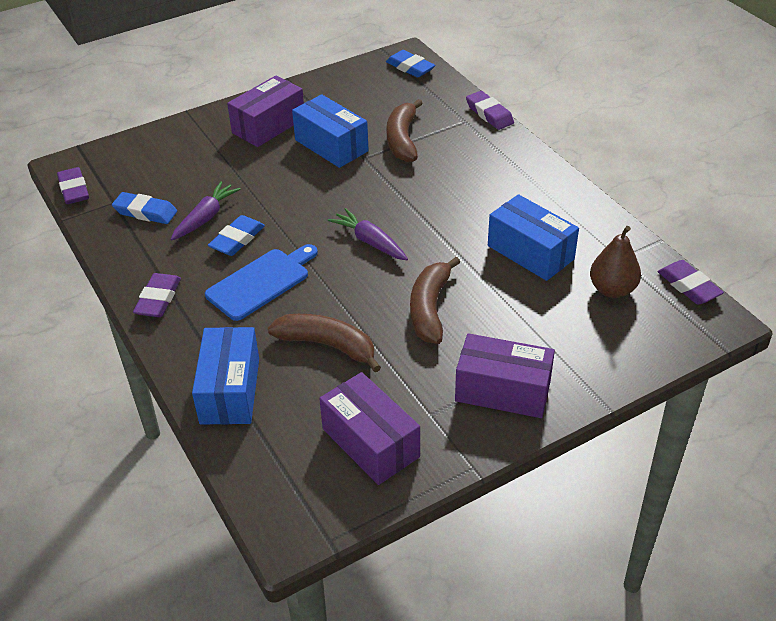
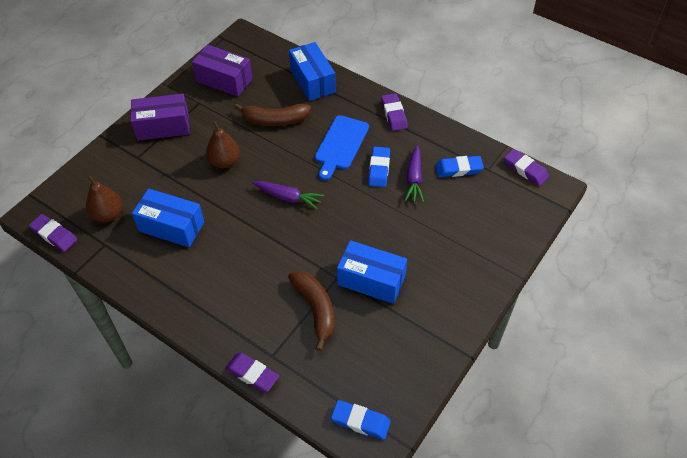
camera: 155 degrees right, 10 degrees up
purple box [227,75,304,147] -> none
brown banana [410,257,460,344] -> brown pear [206,121,240,168]

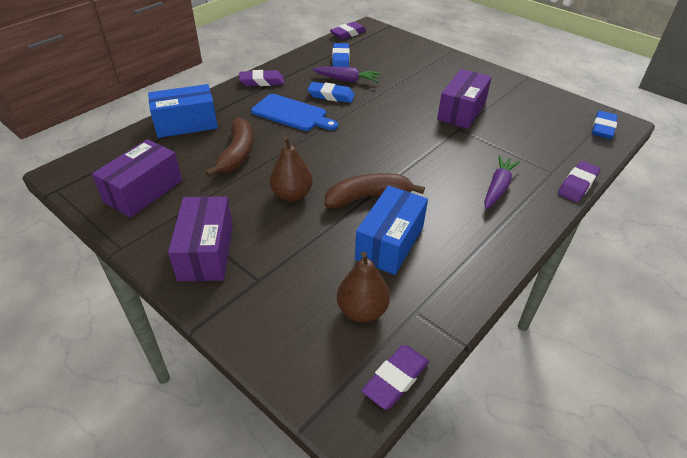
camera: 85 degrees left, 10 degrees down
purple carrot [252,181,324,210] -> purple carrot moved to [484,155,520,209]
brown banana [288,271,334,351] -> brown banana moved to [325,173,425,208]
blue box [337,240,407,304] -> purple box [437,69,492,129]

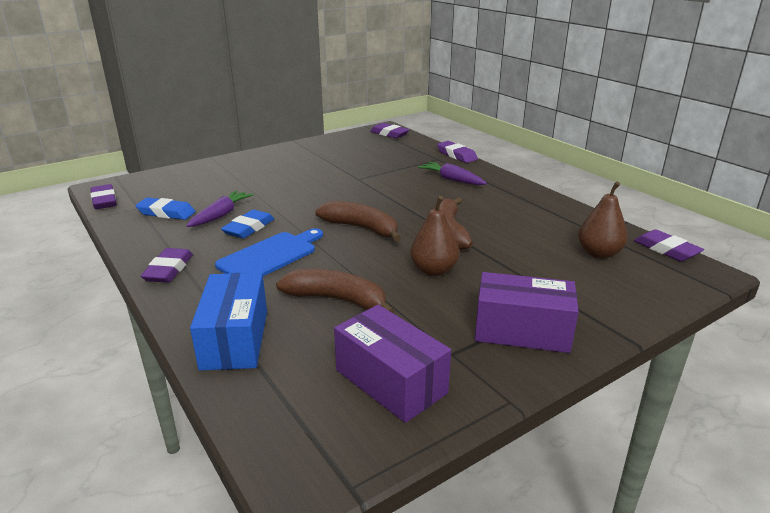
camera: 75 degrees left, 15 degrees down
blue box [355,186,428,275] -> none
purple box [437,69,492,129] -> none
blue eraser [592,111,618,139] -> purple eraser [370,123,410,138]
none -> brown banana [315,201,401,241]

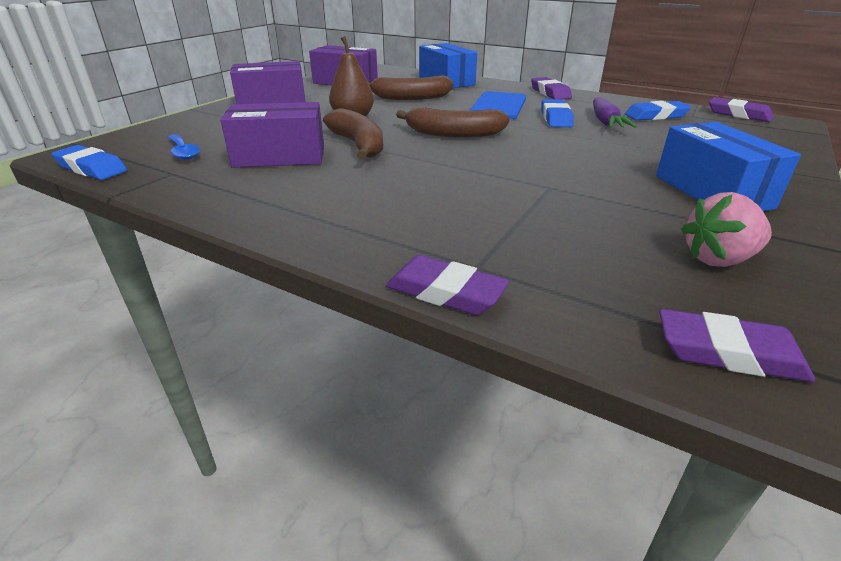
camera: 155 degrees right, 5 degrees up
purple carrot [418,162,487,185] -> none
brown pear [578,181,628,259] -> blue spoon [168,134,200,160]
purple eraser [634,229,704,262] -> blue eraser [52,145,127,180]
none -> purple box [220,102,324,168]
none -> blue box [656,122,801,211]
none -> pink strawberry [681,192,772,267]

